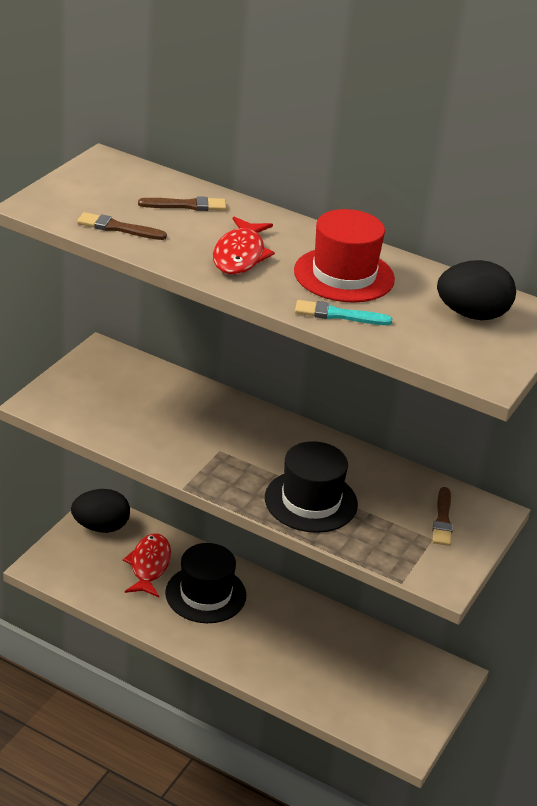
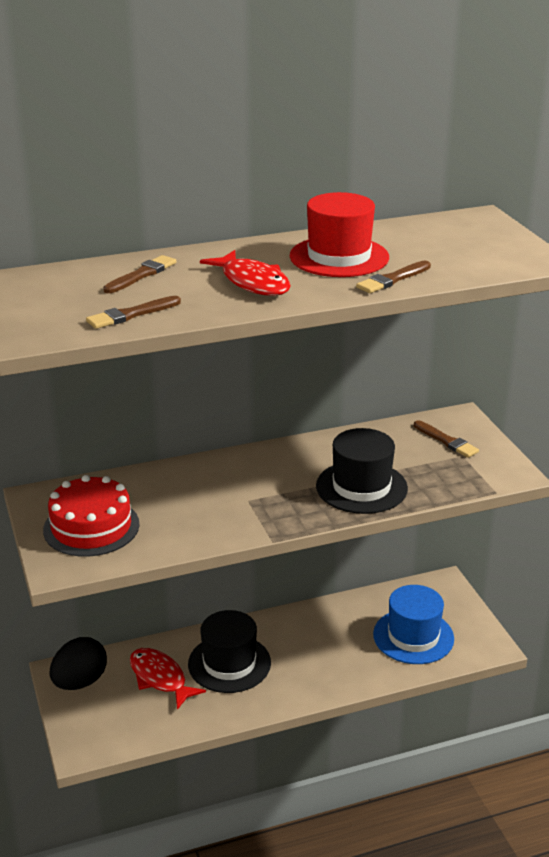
camera: 45 degrees left, 5 degrees down
turquoise brush [295,300,392,325] -> brown brush [356,261,431,293]
black egg [437,260,516,320] -> none
none -> red cake [43,475,140,557]
none -> blue hat [373,585,454,664]

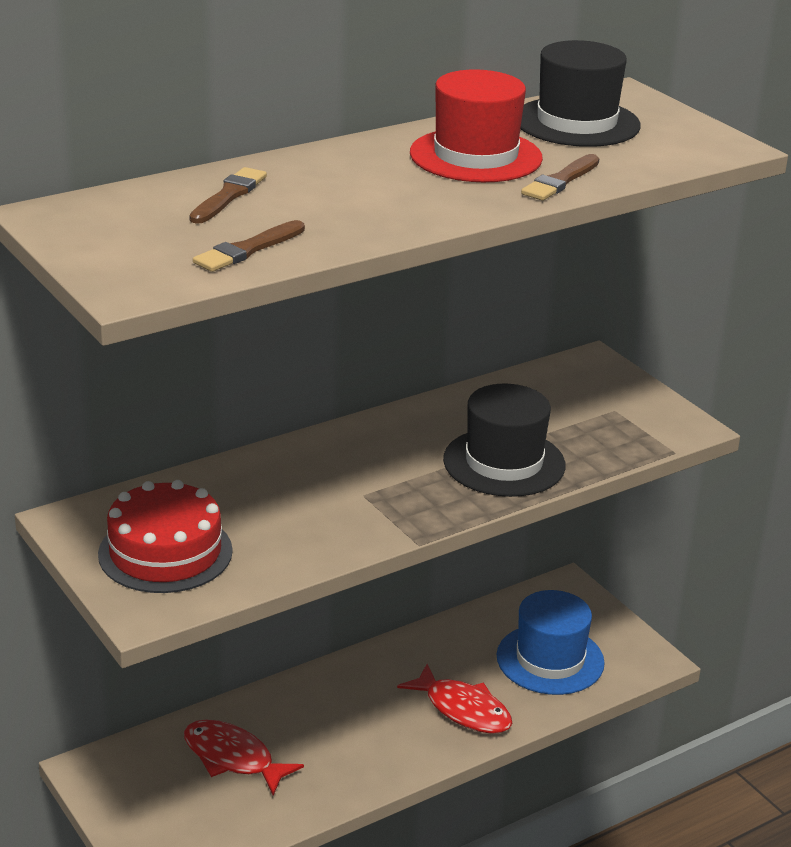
camera: 15 degrees left, 0 degrees up
black egg [50,637,107,690] -> none
black hat [188,610,271,693] -> black hat moved to [520,40,641,147]
red fish [200,250,291,296] -> red fish moved to [397,664,512,734]
brown brush [414,420,479,458] -> none

